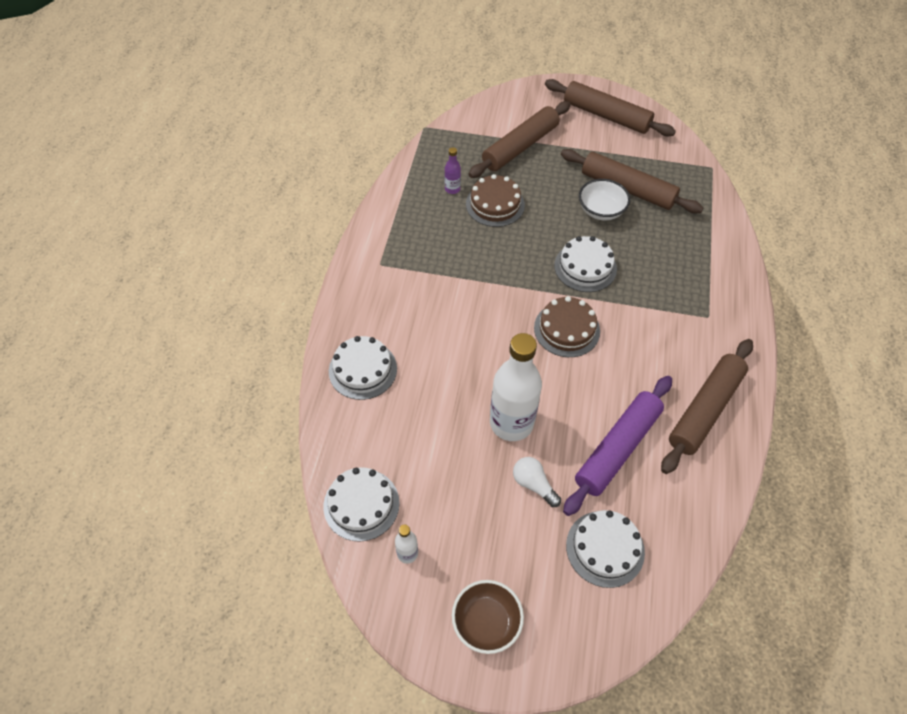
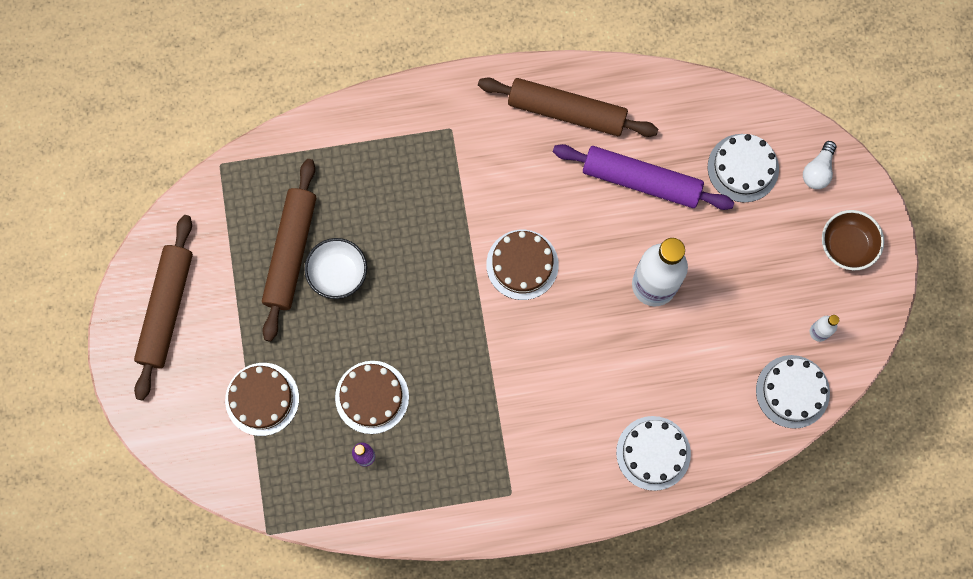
camera: 110 degrees left, 20 degrees up
brown rolling pin [468,101,571,178] -> brown cake [225,363,299,436]
white light bulb [513,457,561,507] -> white light bulb moved to [803,141,836,189]
white cake [554,236,617,292] -> none

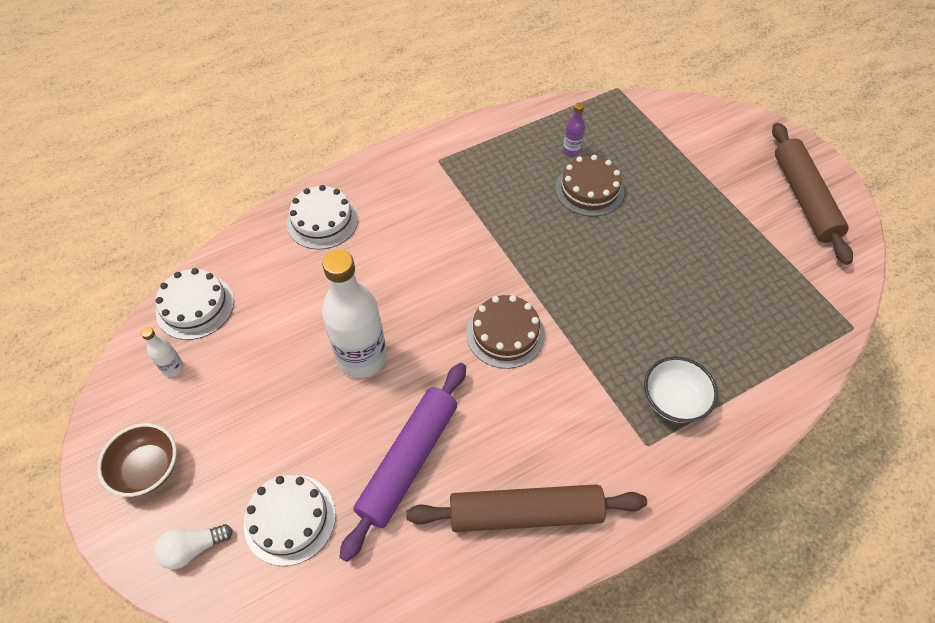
camera: 160 degrees right, 20 degrees down
brown cake [225,363,299,436] -> none
brown rolling pin [262,159,316,342] -> none
white bowl [304,238,367,299] -> white bowl moved to [644,356,718,423]
purple rolling pin [553,144,734,210] -> purple rolling pin turned 60 degrees counterclockwise [340,363,466,562]
white light bulb [803,141,836,189] -> white light bulb turned 120 degrees counterclockwise [154,524,233,569]

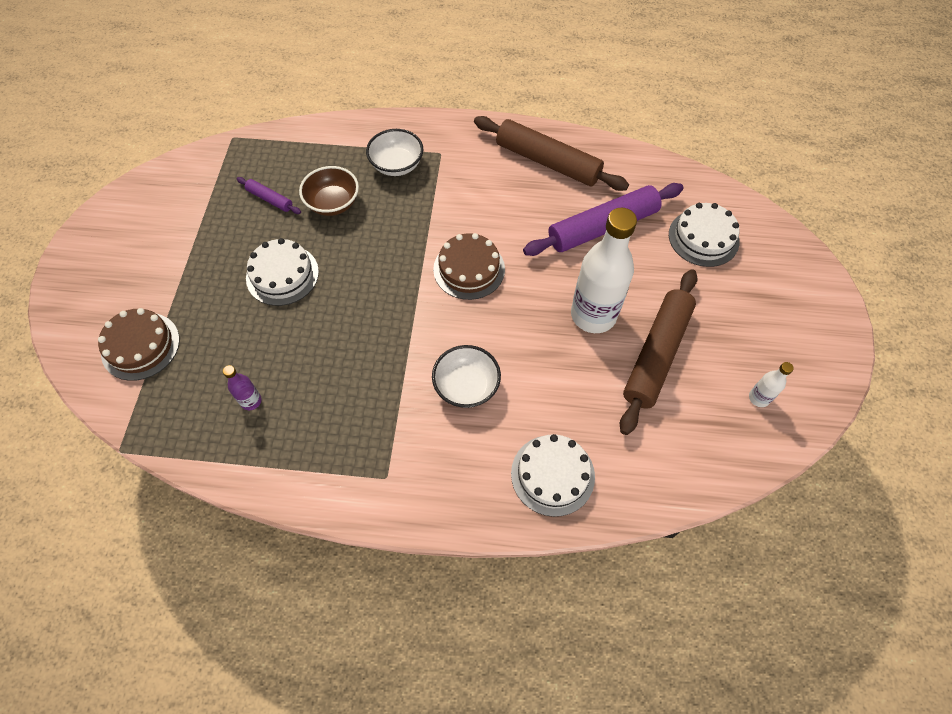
camera: 145 degrees left, 5 degrees up
brown bowl [97,423,177,497] -> brown bowl moved to [299,166,359,216]
white light bulb [154,524,233,569] -> none
white cake [156,268,234,340] -> white cake moved to [246,238,319,306]
brown cake [555,155,624,217] -> brown cake moved to [98,308,180,381]
brown rolling pin [772,123,853,265] -> brown rolling pin moved to [620,269,698,435]
none -> purple rolling pin [236,177,301,214]
none -> white bowl [432,345,501,408]

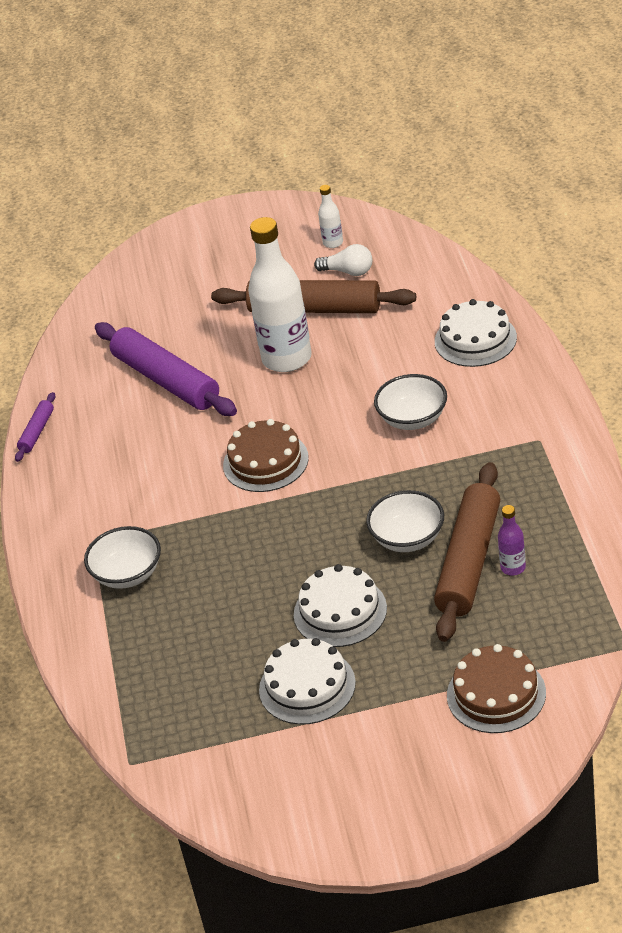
camera: 100 degrees left, 20 degrees down
purple rolling pin [236,177,301,214] -> purple rolling pin moved to [15,392,55,462]
brown bowl [299,166,359,216] -> none
brown rolling pin [474,116,629,191] -> brown rolling pin moved to [434,462,500,642]
white cake [669,203,739,267] -> white cake moved to [259,638,356,725]
none -> white light bulb [314,244,372,276]
none -> white bowl [366,490,444,552]

